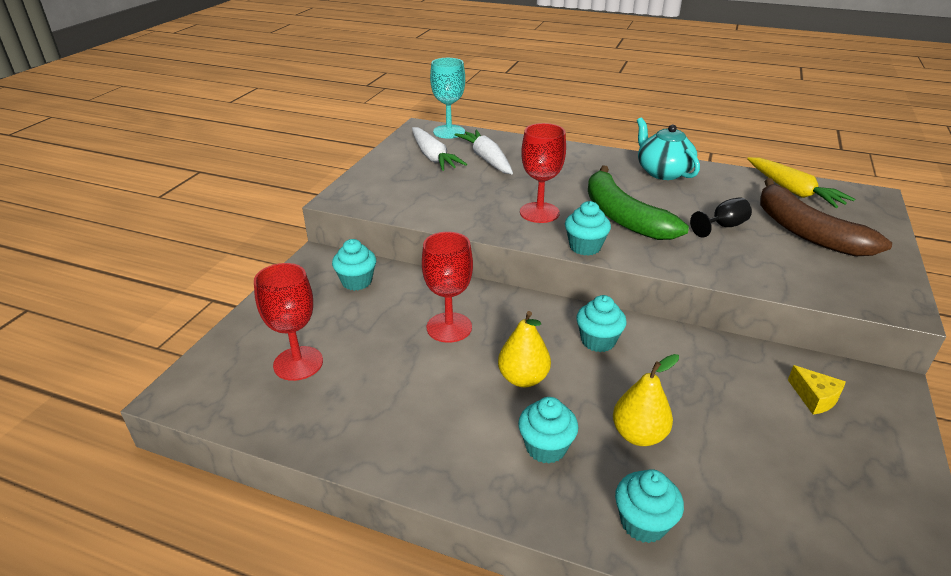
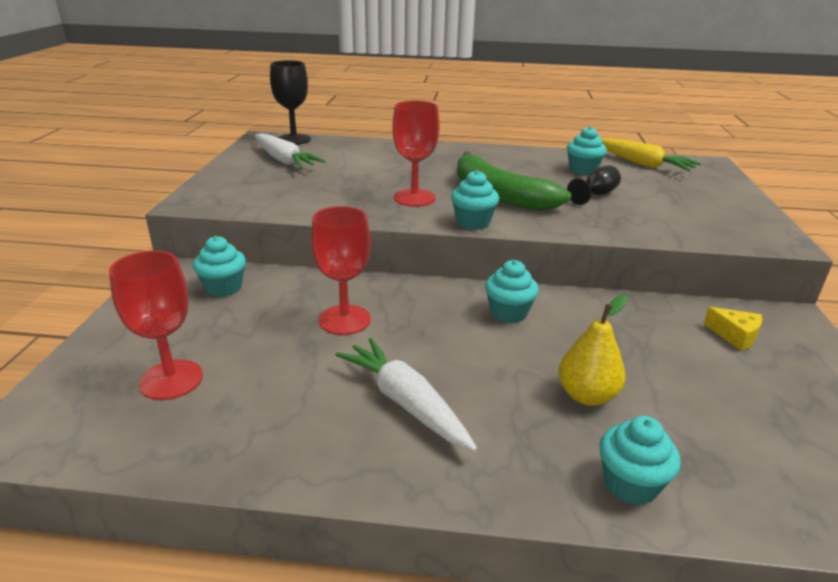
camera: 15 degrees left, 5 degrees down
turquoise goblet [430,58,465,139] -> black goblet [270,60,311,145]
white carrot [454,130,513,174] -> white carrot moved to [335,338,477,451]
yellow pear [498,311,551,387] -> none
turquoise cupcake [518,397,578,464] -> turquoise cupcake moved to [567,126,607,175]
turquoise teapot [637,117,700,180] -> none
brown banana [760,178,892,257] -> none

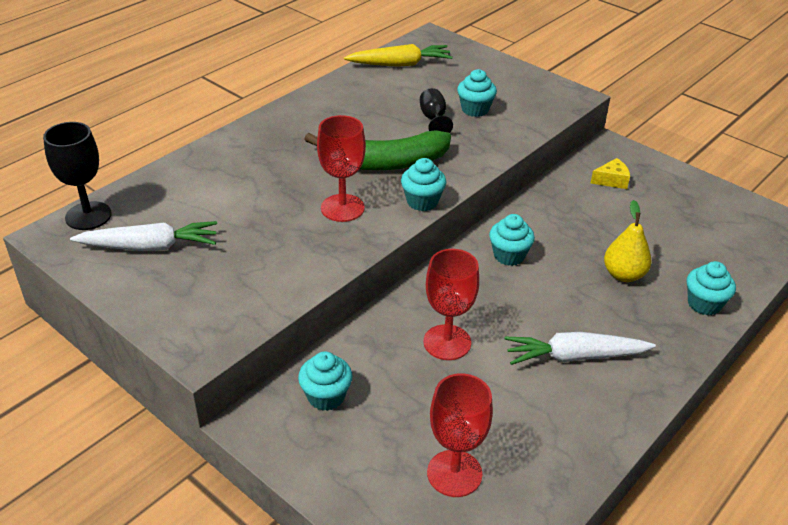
camera: 55 degrees left, 10 degrees up
turquoise cupcake [567,126,607,175] -> turquoise cupcake moved to [457,69,497,117]

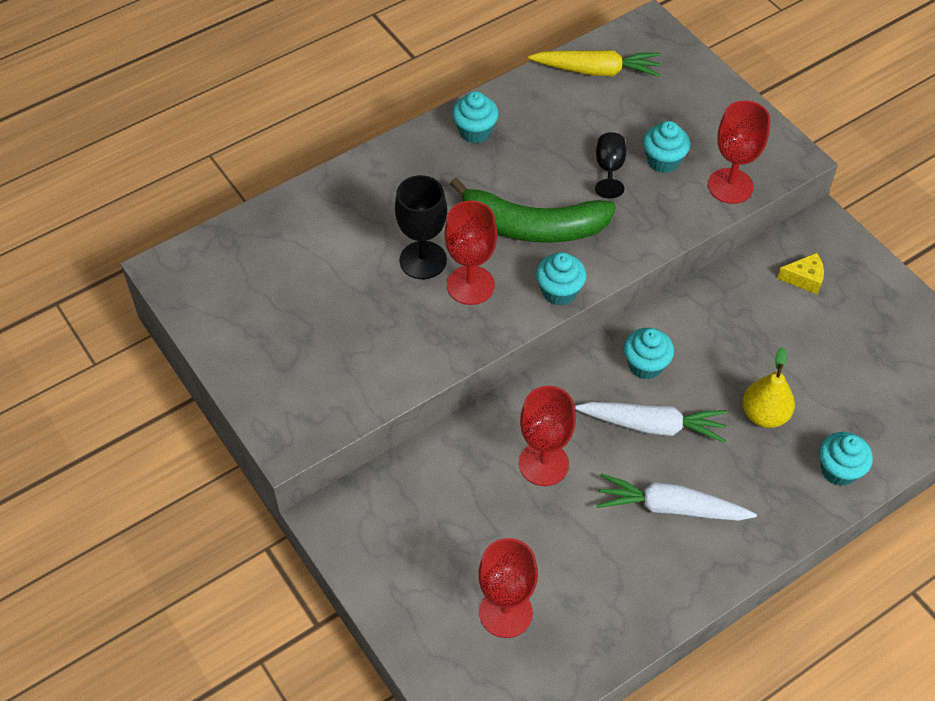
camera: 15 degrees right, 15 degrees up
black goblet [43,122,112,230] -> black goblet moved to [395,175,447,279]
white carrot [70,221,217,251] -> white carrot moved to [575,402,727,443]
turquoise cupcake [298,351,352,411] -> turquoise cupcake moved to [452,91,499,143]
none -> red goblet [708,100,770,204]

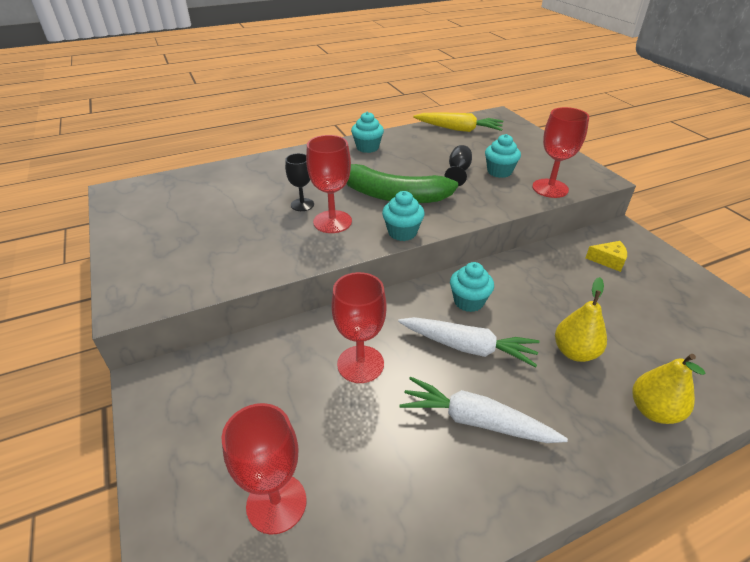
camera: 10 degrees right, 15 degrees down
black goblet [395,175,447,279] -> black goblet [285,153,314,211], size x0.63
turquoise cupcake [819,432,873,486] -> yellow pear [632,354,705,424]

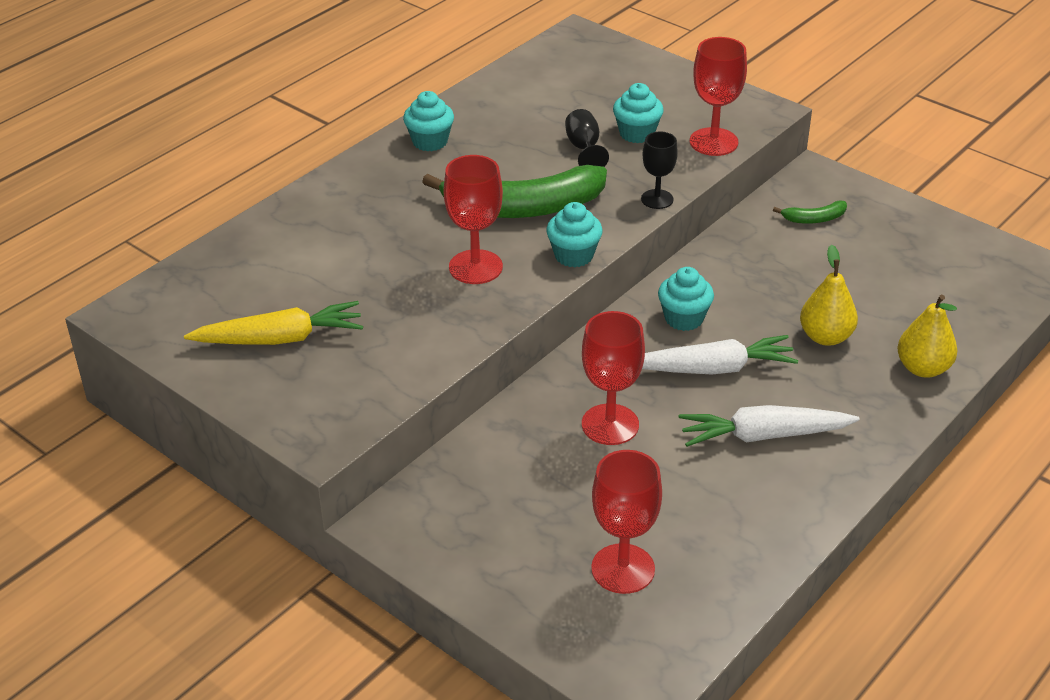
camera: 25 degrees left, 0 degrees up
black goblet [285,153,314,211] -> black goblet moved to [641,132,678,209]
yellow carrot [413,112,503,132] -> yellow carrot moved to [184,301,363,345]
yellow cheese [586,241,627,272] -> green banana [773,200,847,224]

